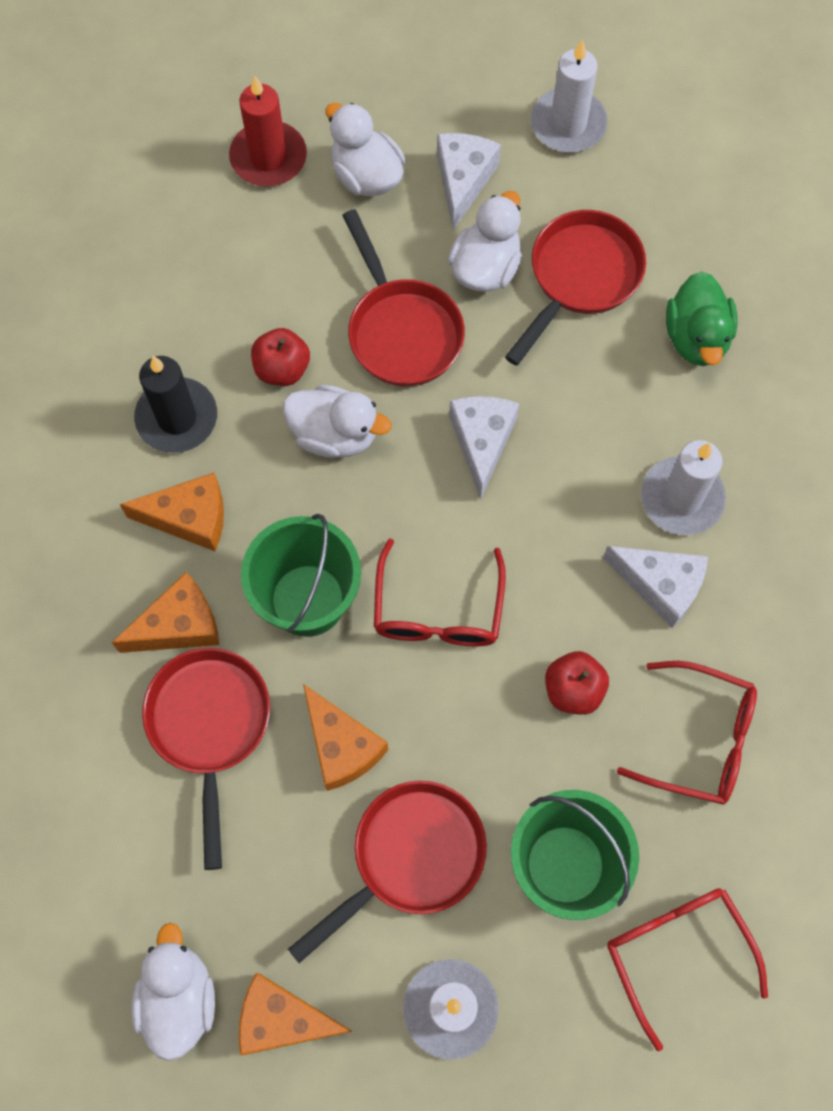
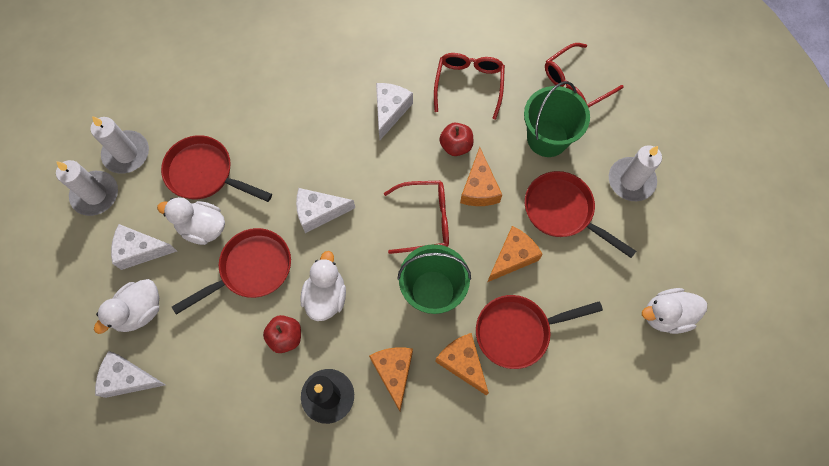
camera: 100 degrees left, 0 degrees up
red candle [229,76,307,187] -> white cheese [95,351,166,398]
orange cheese [239,973,352,1055] -> orange cheese moved to [460,147,502,206]
white candle [641,440,726,535] -> white candle moved to [91,116,149,174]
green duck [666,272,738,366] -> none

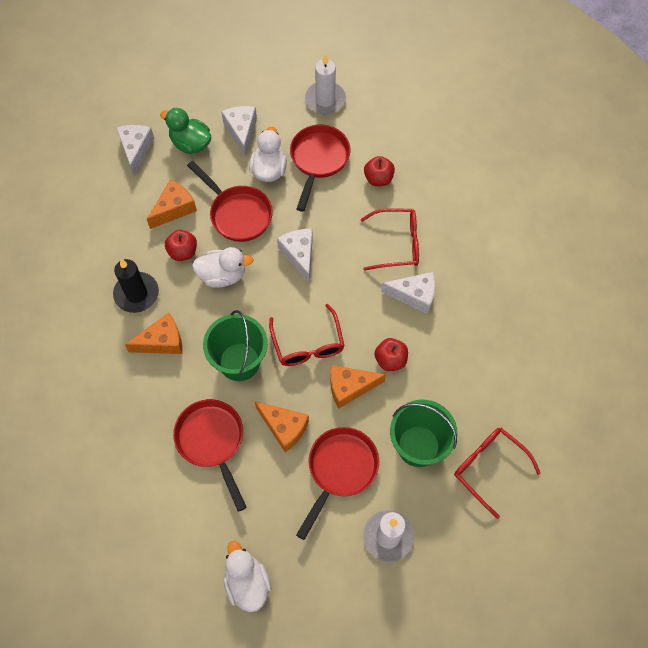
camera: 80 degrees right, 5 degrees down
white candle [56,160,118,216] -> none
white duck [94,279,159,334] -> green duck [160,108,211,154]
red glasses [434,53,505,120] -> red glasses moved to [360,208,419,271]
orange cheese [435,333,489,396] -> orange cheese moved to [147,179,197,229]
none -> red apple [364,156,395,186]

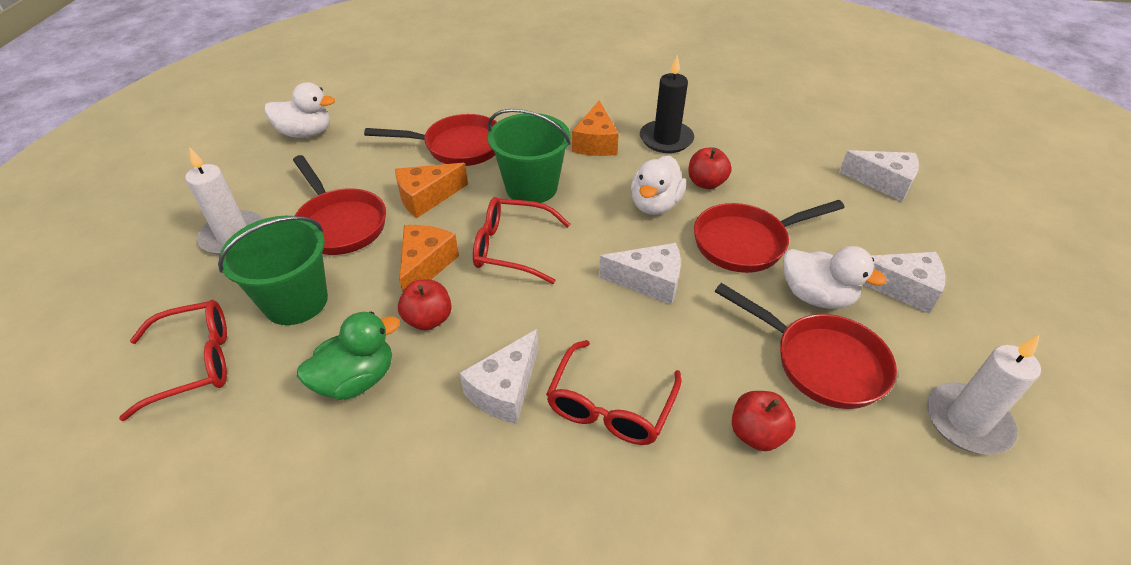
camera: 115 degrees right, 20 degrees down
orange cheese [147,179,197,229] -> none
green duck [160,108,211,154] -> green duck moved to [297,311,400,400]

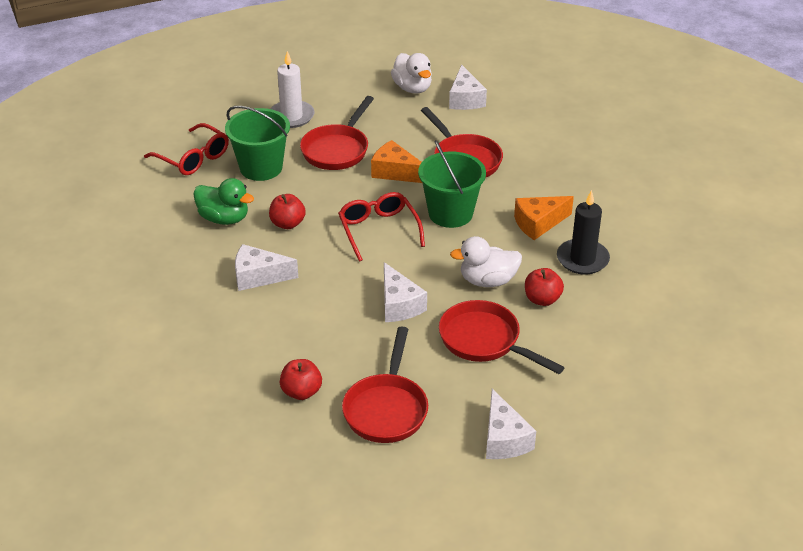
camera: 60 degrees right, 5 degrees down
orange cheese [399,225,459,292] -> none
red glasses [546,340,681,445] -> none
white duck [783,246,887,309] -> none
white cheese [839,150,919,202] -> white cheese moved to [449,65,487,110]
white candle [927,336,1041,455] -> none

